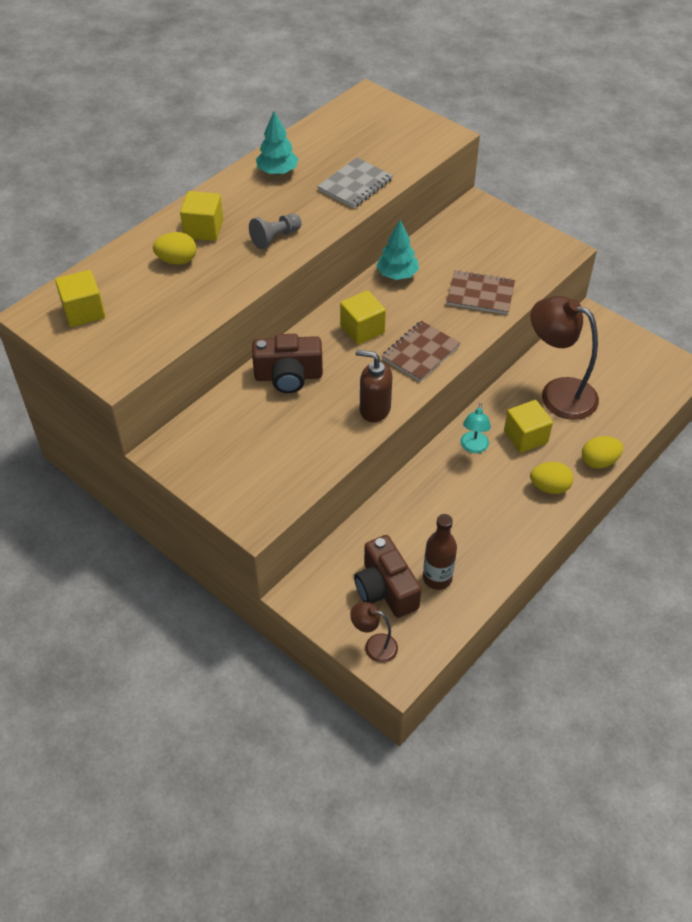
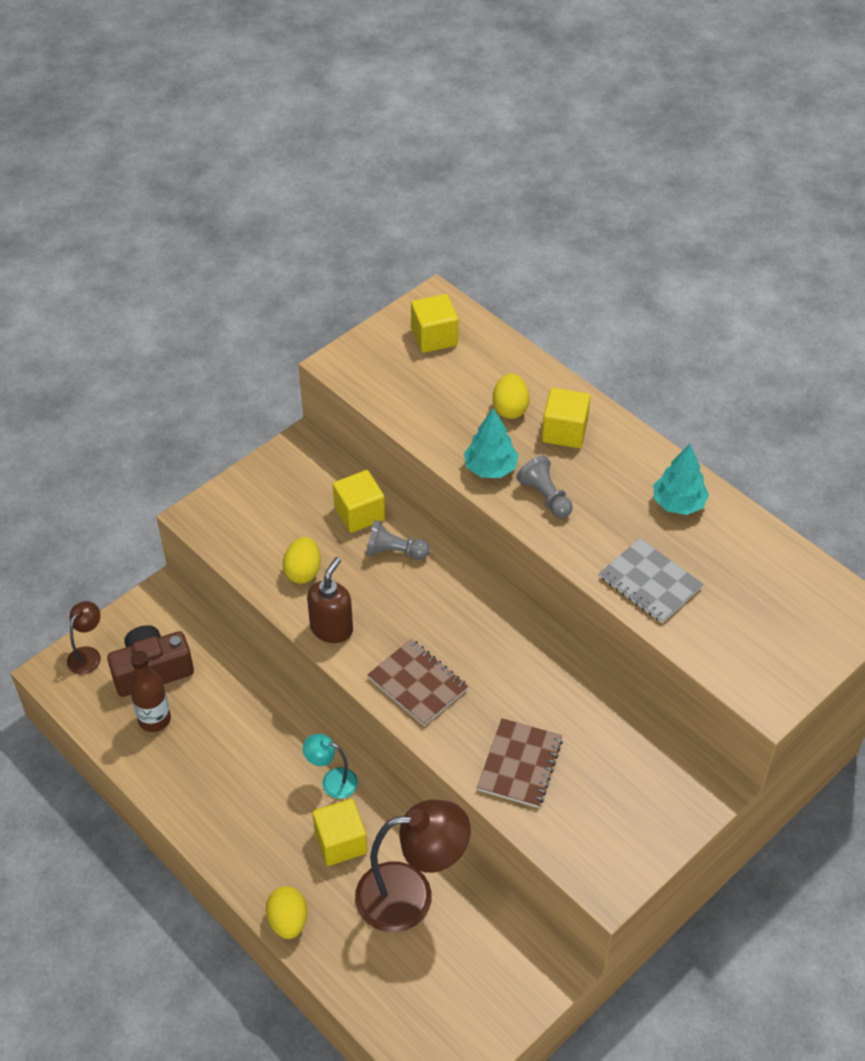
camera: 95 degrees right, 0 degrees up
brown camera [252,334,323,393] -> grey pawn [366,520,430,560]
yellow cube [340,290,386,345] -> yellow cube moved to [333,470,385,533]
turquoise tree [376,220,419,280] -> turquoise tree moved to [464,408,519,478]
yellow egg [530,462,573,494] -> yellow egg moved to [283,537,321,584]
brown lamp [531,296,599,420] -> brown lamp turned 45 degrees clockwise [355,800,471,932]

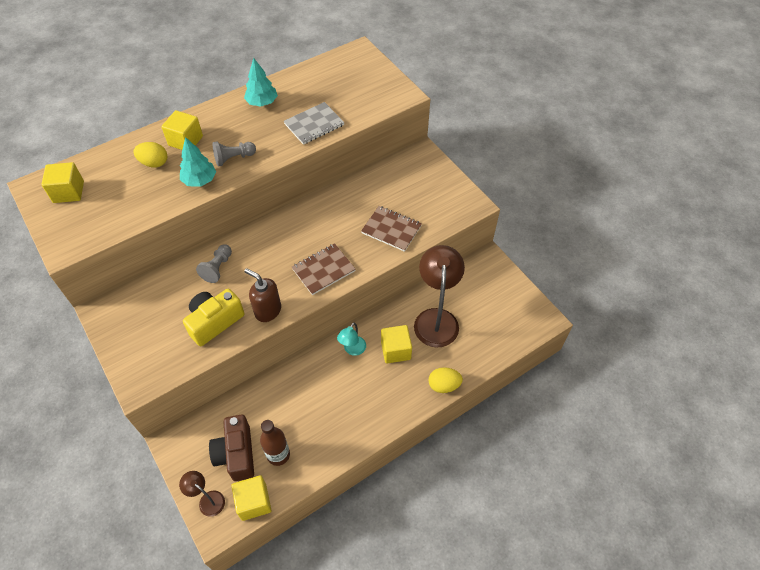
camera: 80 degrees left, 5 degrees up
yellow egg [283,537,321,584] -> yellow camera [183,289,244,346]
yellow cube [333,470,385,533] -> yellow cube moved to [231,475,271,521]

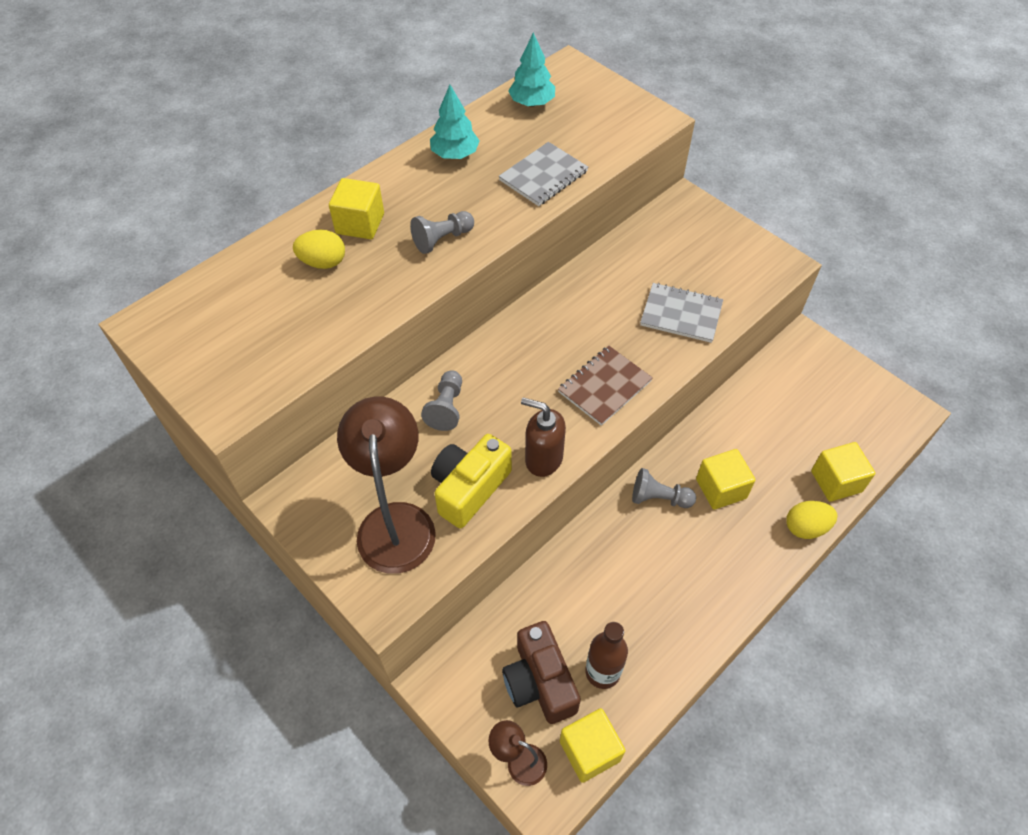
camera: 10 degrees left, 0 degrees up
yellow cube [41,162,84,203] -> yellow cube moved to [811,442,875,502]
turquoise tree [180,137,216,187] -> turquoise tree moved to [508,32,555,107]
turquoise lamp [337,322,366,356] -> grey pawn [632,468,696,508]
brown notebook [361,206,422,252] -> grey notebook [640,283,723,343]
brown lamp [414,245,465,348] -> brown lamp moved to [337,397,436,574]

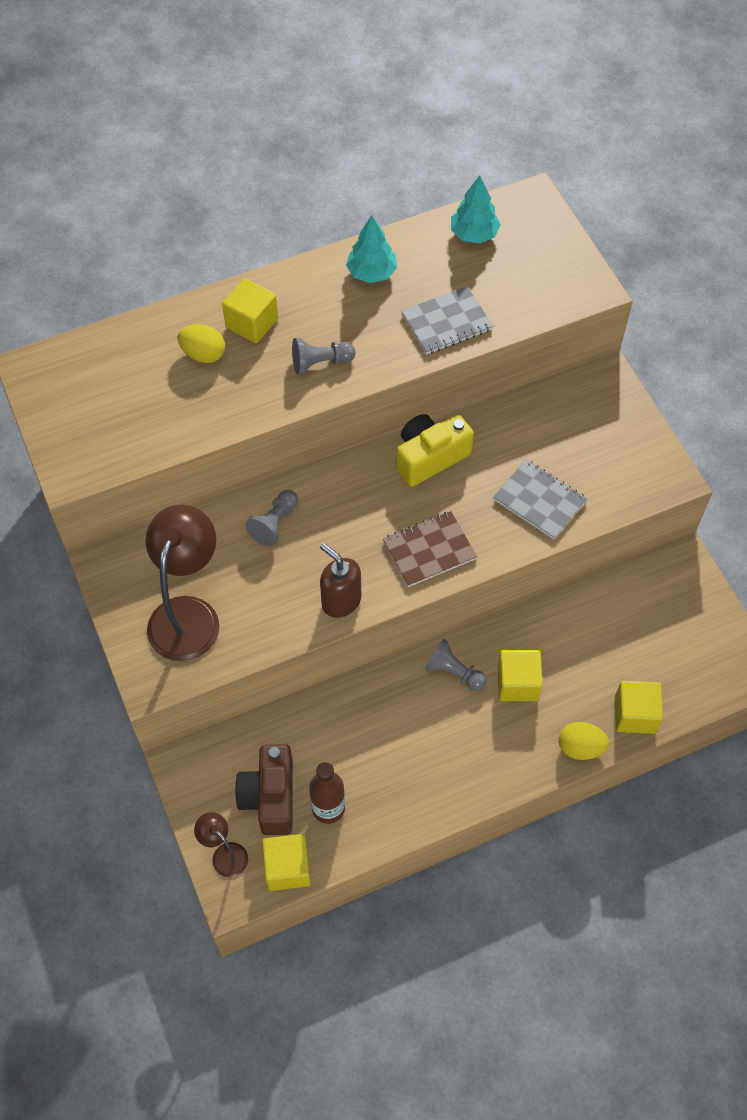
camera: 20 degrees right, 5 degrees up
yellow camera [431,434,512,528] -> yellow camera moved to [396,414,474,487]

